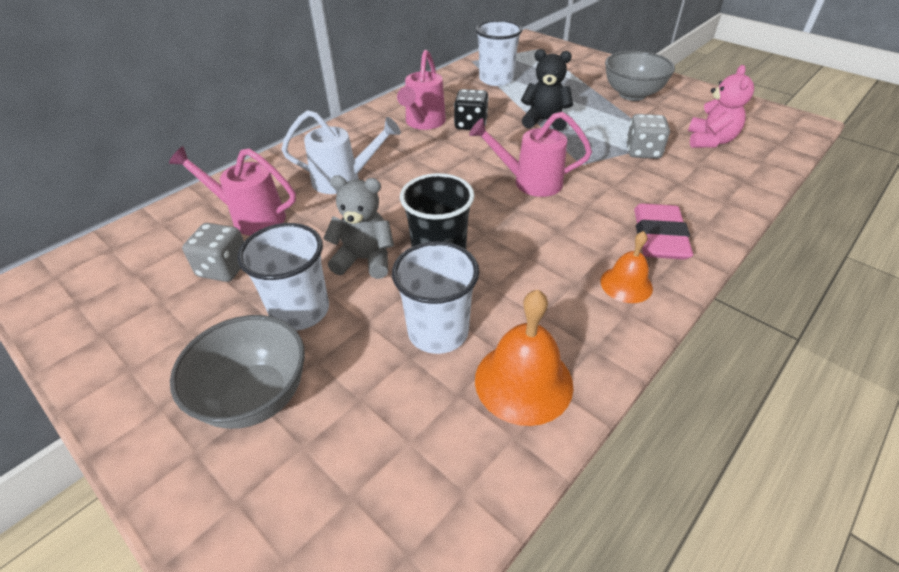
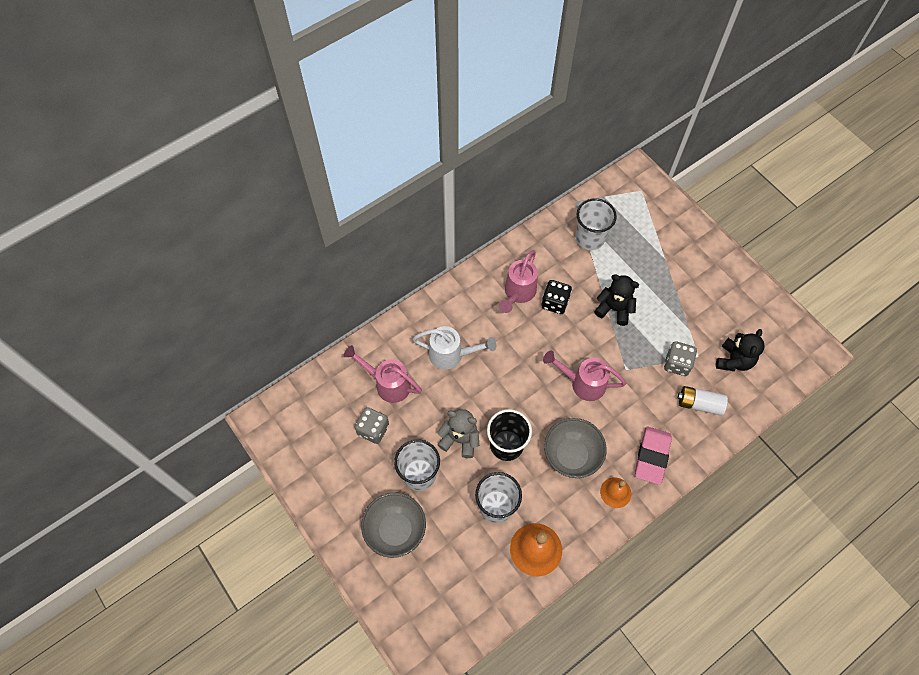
camera: 10 degrees right, 20 degrees up
grey bowl [605,51,675,101] -> grey bowl moved to [544,418,607,478]
pink teddy bear [688,65,754,148] -> black teddy bear [716,329,765,371]
none -> white battery [678,386,728,416]

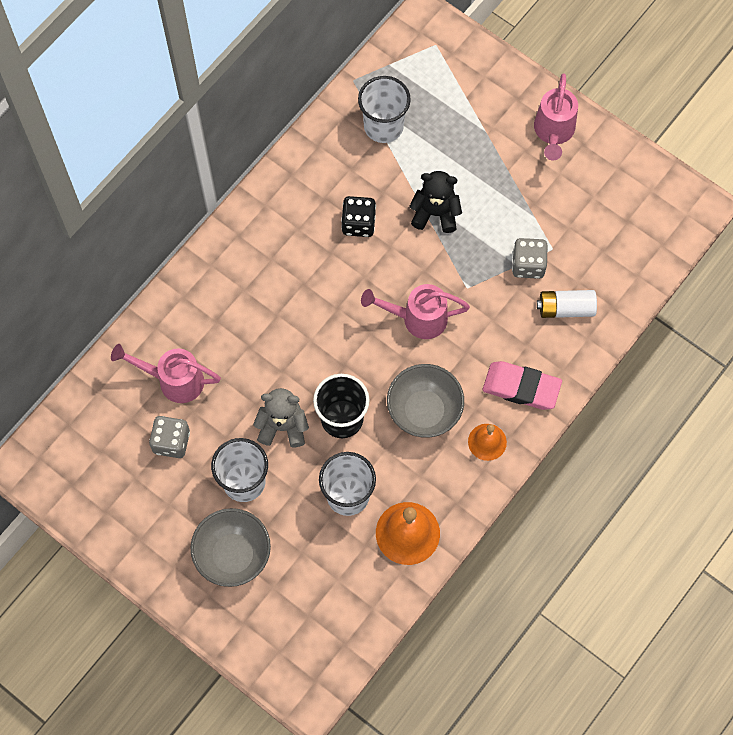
camera: 15 degrees left, 5 degrees up
white watering can [413,326,496,370] -> none
pink watering can [499,250,538,313] -> pink watering can moved to [534,73,578,161]
pink eraser [635,426,672,485] -> pink eraser turned 75 degrees counterclockwise [483,361,562,410]
black teddy bear [716,329,765,371] -> none

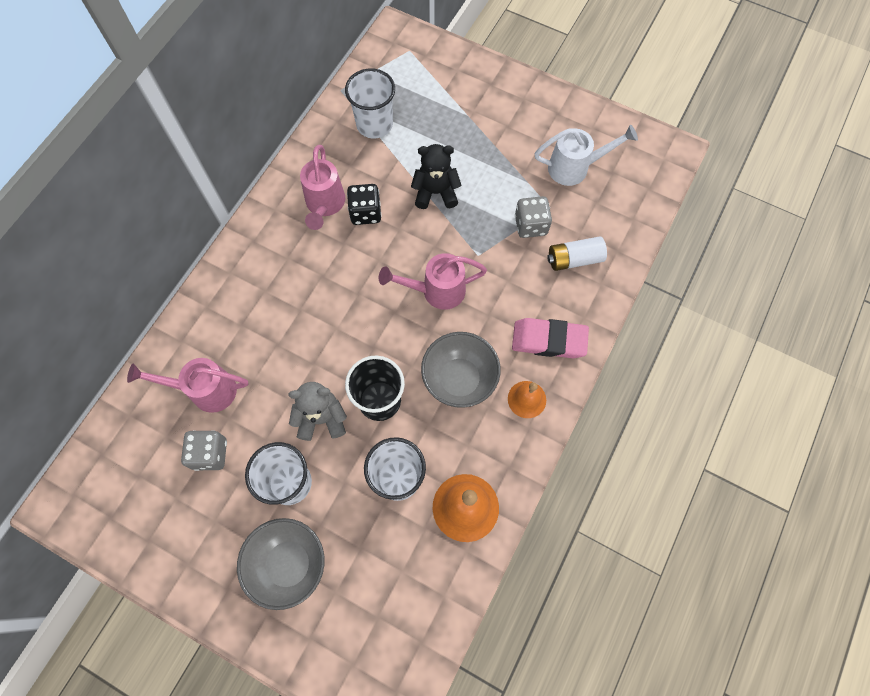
camera: 10 degrees left, 0 degrees up
pink watering can [534,73,578,161] -> pink watering can moved to [300,145,345,230]
none -> white watering can [534,124,638,186]

